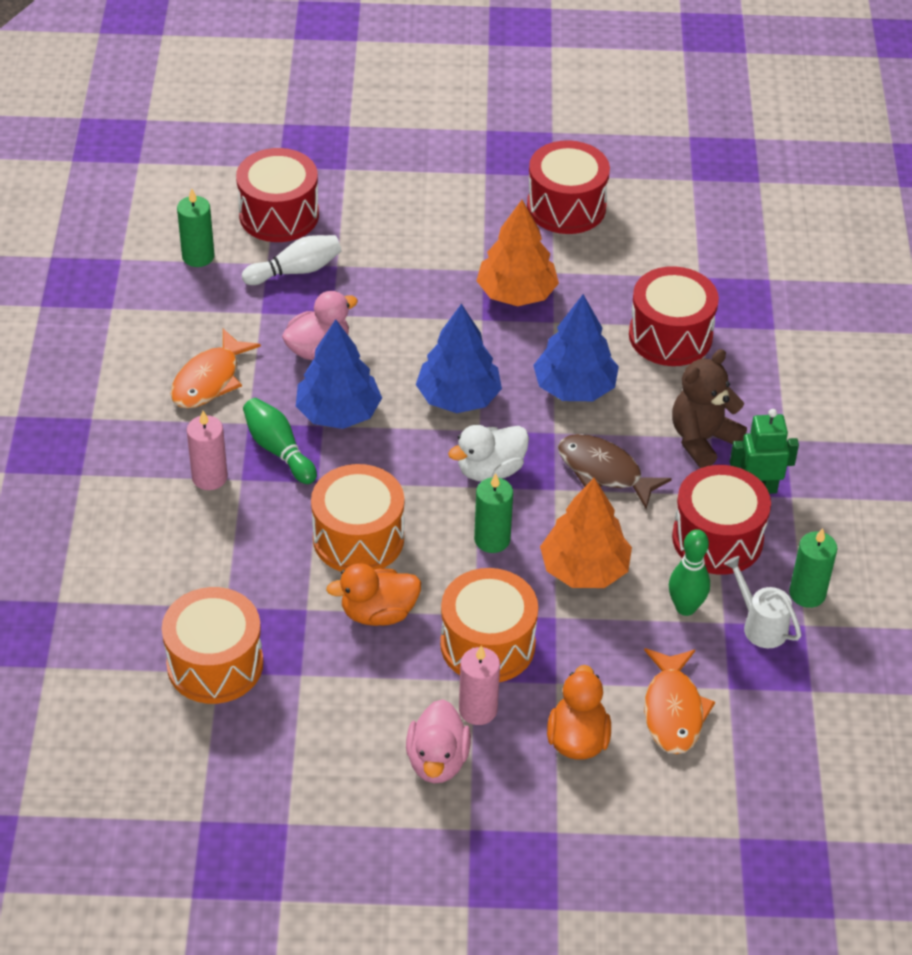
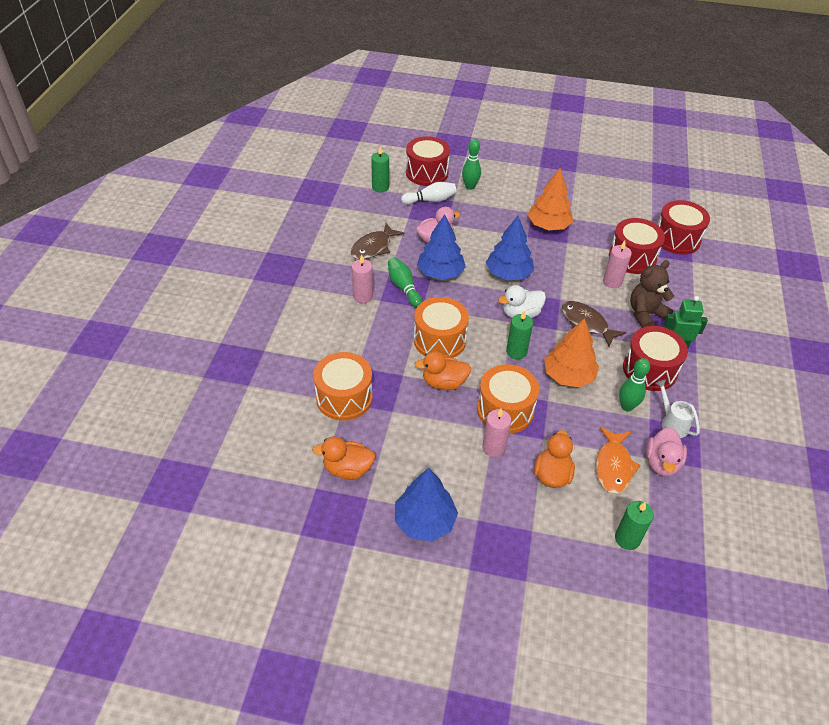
camera: 10 degrees right, 0 degrees up
orange fish [171,328,261,408] -> brown fish [350,223,404,260]
pink duck [406,699,471,783] -> pink duck moved to [646,427,687,477]
red drum [527,140,610,234] -> red drum moved to [658,200,710,255]
blue tree [533,294,619,401] -> blue tree moved to [395,468,458,542]
green candle [789,528,837,608] -> green candle moved to [615,501,654,550]
none -> orange duck [312,436,376,480]
none -> green bowling pin [462,139,481,190]
none -> pink candle [603,241,632,288]

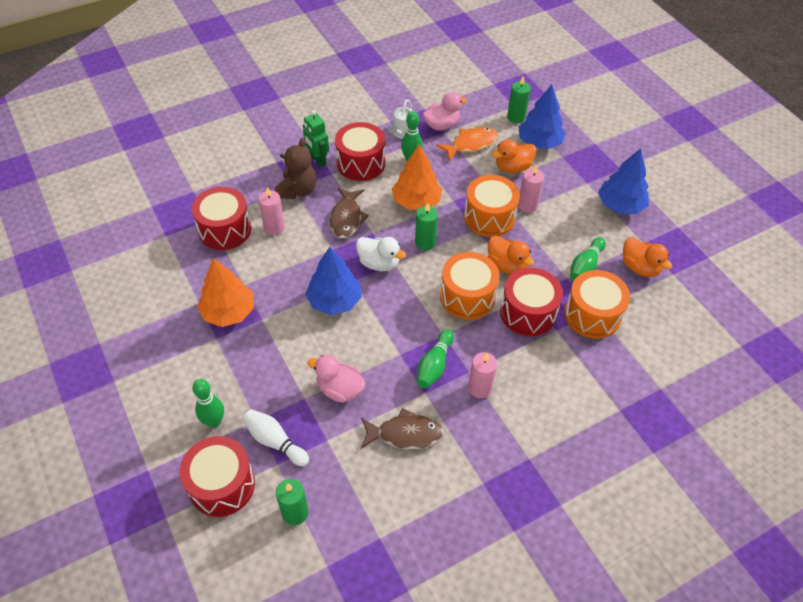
camera: 130 degrees left, 5 degrees up
blue tree [417,214,466,280] -> blue tree moved to [519,85,566,149]
brown teddy bear [630,260,674,328] -> brown teddy bear turned 90 degrees counterclockwise [275,138,316,199]
red drum [658,200,710,255] -> red drum moved to [500,268,563,336]
none -> green bowling pin [570,237,606,282]

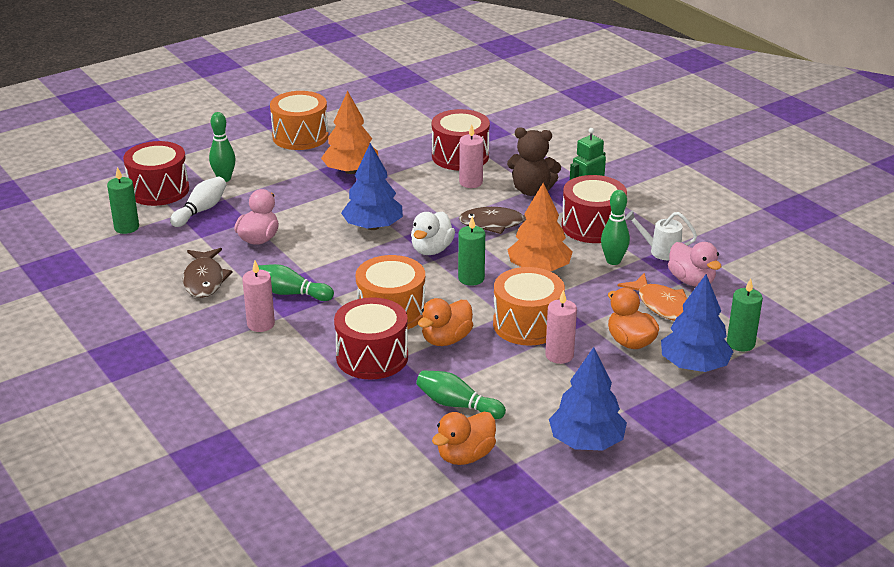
camera: 85 degrees right, 20 degrees down
orange drum [564,270,630,339] -> orange drum moved to [270,91,329,150]

